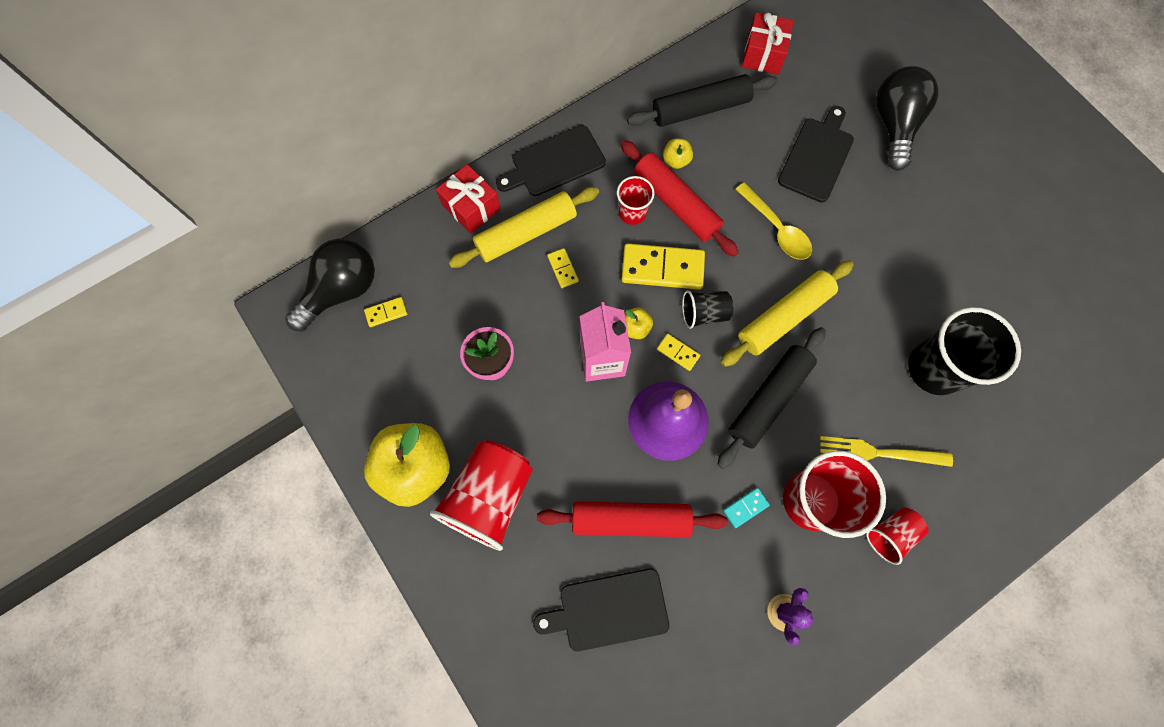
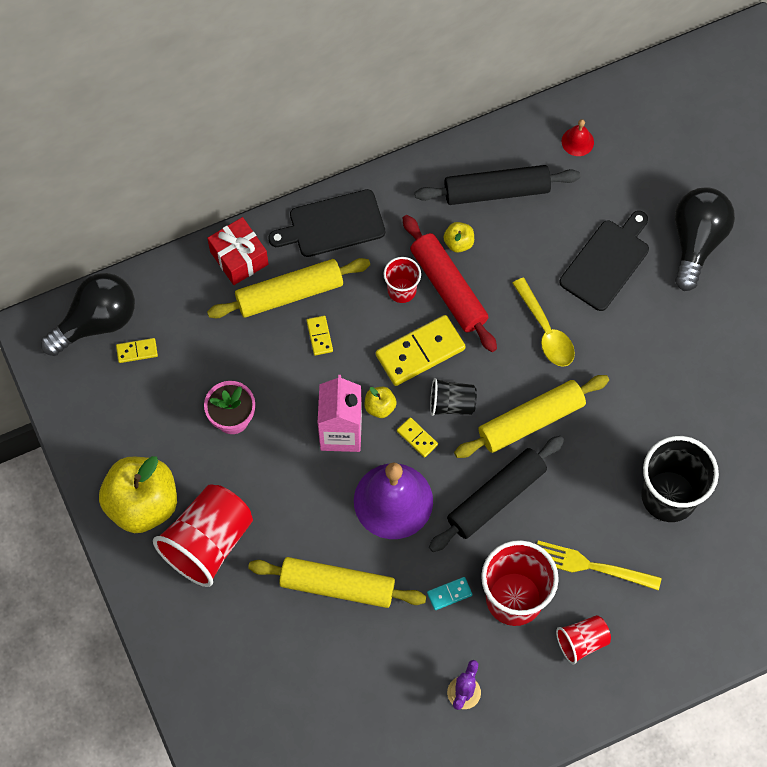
camera: 10 degrees right, 5 degrees down
black cutting board [533,569,669,651] -> none
red rolling pin [537,501,728,537] -> yellow rolling pin [248,557,426,608]
yellow domino [621,243,705,290] -> yellow domino turned 45 degrees counterclockwise [376,315,466,386]
red gift [742,13,794,75] -> red bell [561,119,594,156]

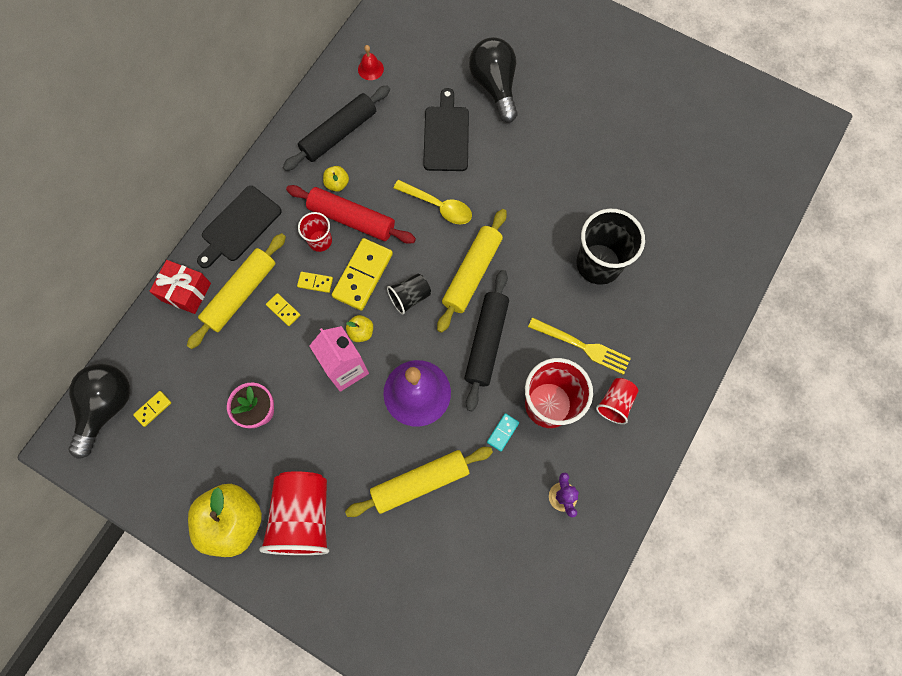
camera: 35 degrees left, 5 degrees up
yellow domino [397,417,438,457] -> yellow domino moved to [297,272,333,293]
yellow fork [537,541,662,591] -> yellow fork turned 135 degrees counterclockwise [528,317,631,375]

